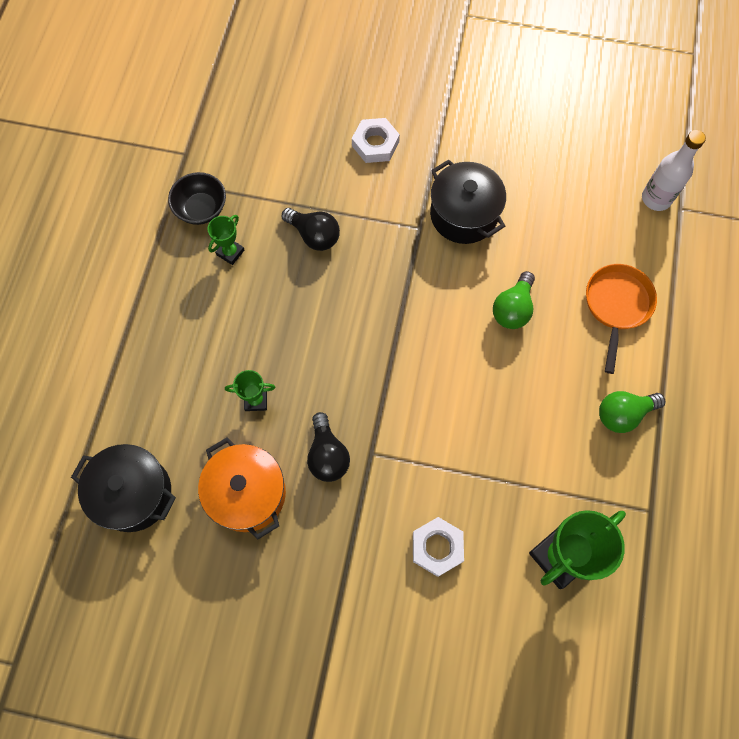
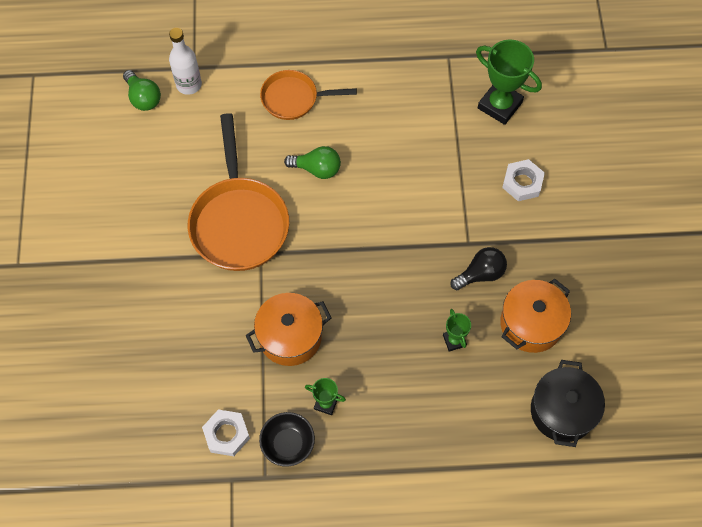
camera: 105 degrees left, 5 degrees down
black light bulb [281,208,340,251] -> orange pot [245,293,331,366]
white nut [352,118,400,163] -> white nut moved to [202,409,250,456]
black pot [430,159,506,244] -> orange pan [188,113,289,271]
green light bulb [599,391,665,433] -> green light bulb moved to [123,70,161,111]

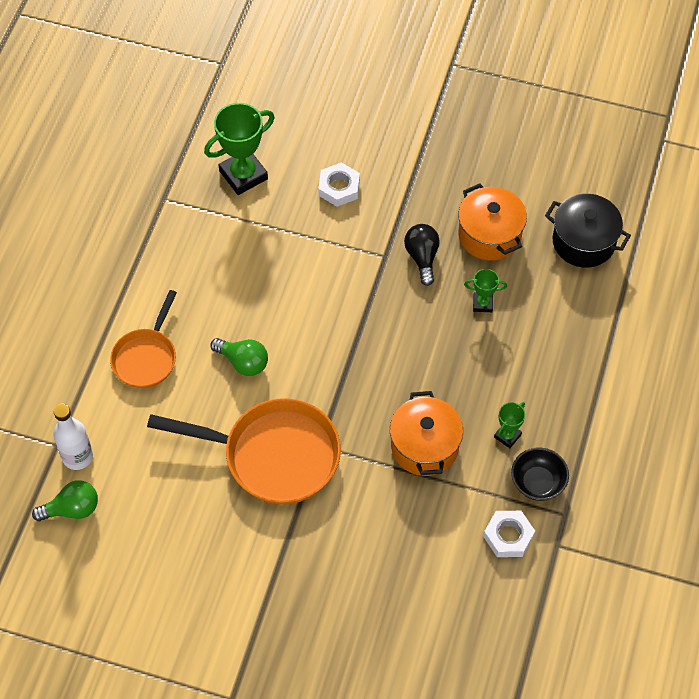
camera: 70 degrees left, 5 degrees down
green light bulb [284,146,341,179] -> green light bulb turned 90 degrees clockwise [210,338,268,376]

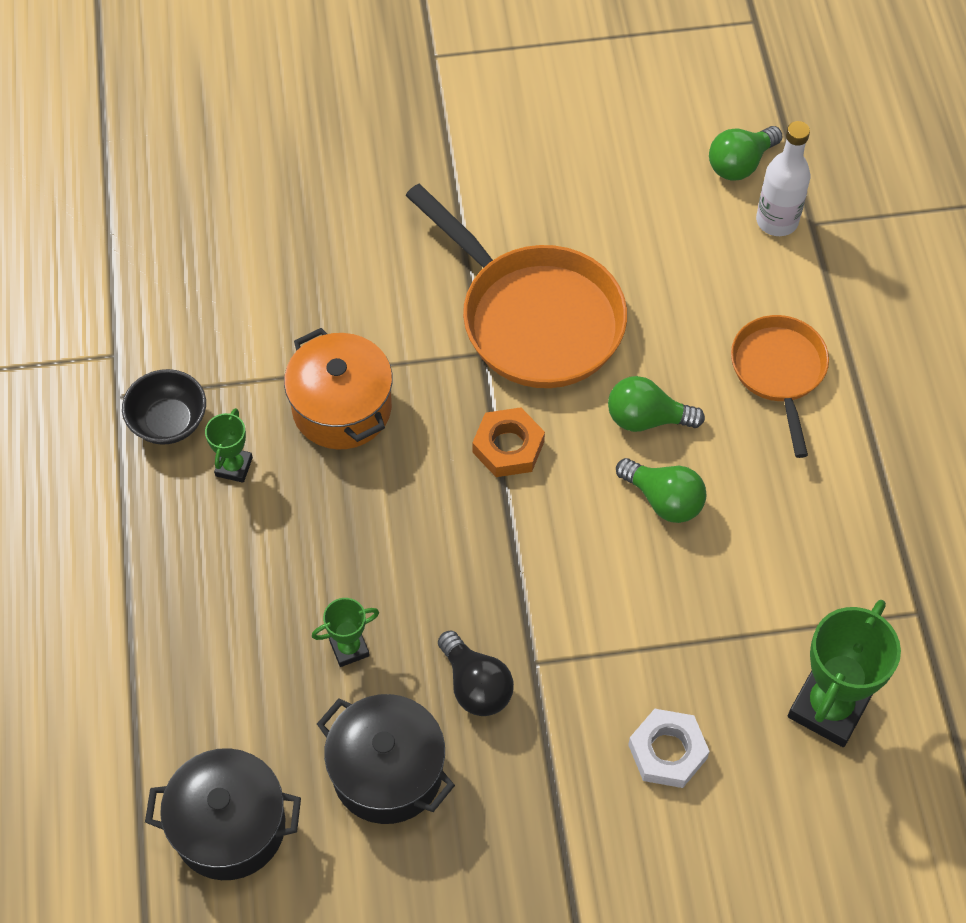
camera: 155 degrees right, 0 degrees up
orange pan [147,398,341,504] -> orange pan turned 120 degrees counterclockwise [405,184,627,388]
orange pot [458,183,527,261] -> black pot [317,694,455,824]
white nut [483,511,535,557] -> none
none -> orange nut [472,407,545,477]
none -> green light bulb [616,458,706,523]

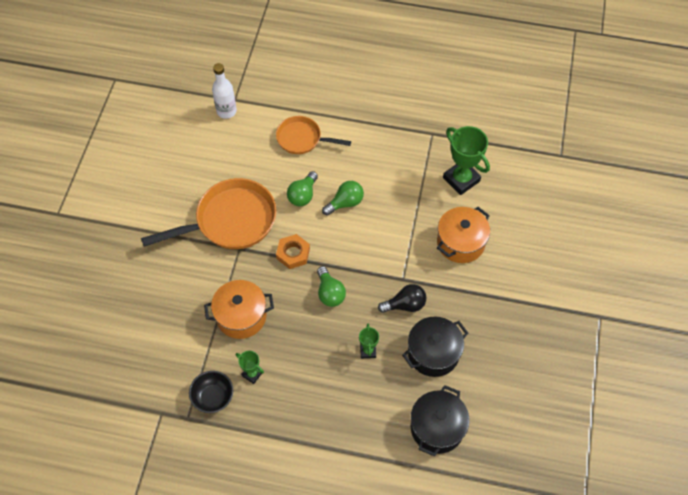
camera: 70 degrees left, 0 degrees up
white nut [628,709,710,788] -> orange pot [437,207,490,263]
green light bulb [709,126,783,181] -> green light bulb moved to [317,266,346,307]

